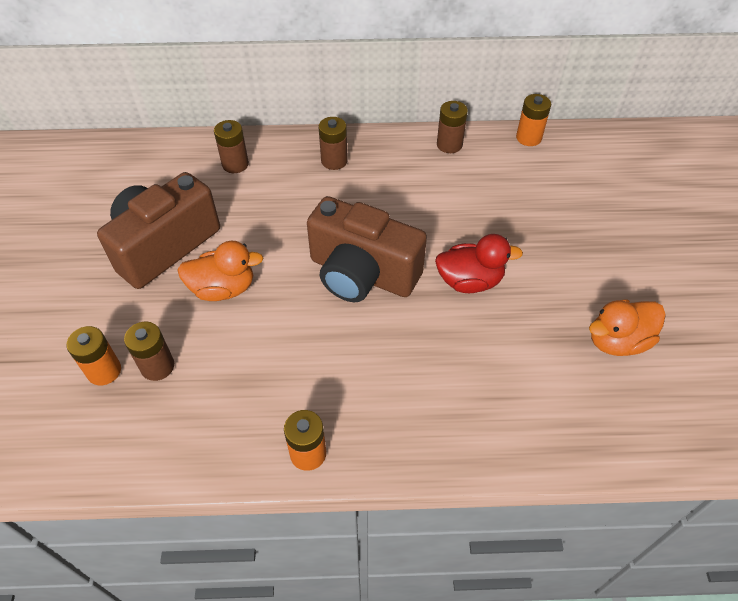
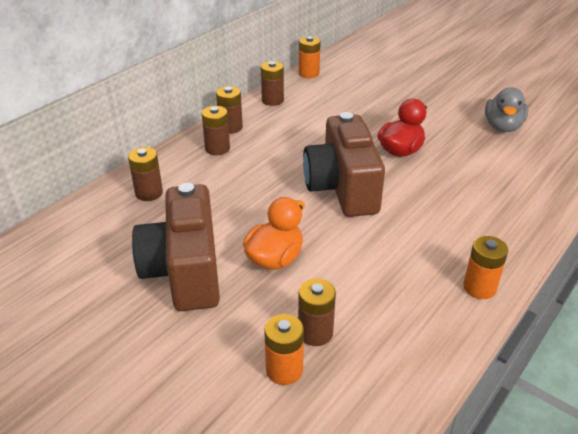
camera: 50 degrees left, 15 degrees down
brown camera [307,196,427,302] -> brown camera turned 105 degrees clockwise [303,112,385,217]
orange duck [589,299,666,356] -> grey duck [485,87,528,132]
none -> brown battery [216,86,243,134]

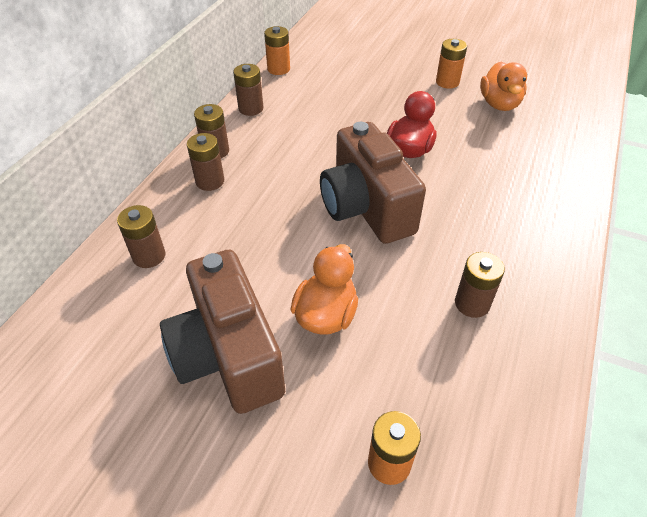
camera: 15 degrees left, 10 degrees up
brown battery [298,279,336,346] -> brown battery moved to [455,252,505,318]
orange battery [463,236,508,299] -> orange battery moved to [436,39,467,89]
grey duck [485,87,528,132] -> orange duck [480,62,527,111]

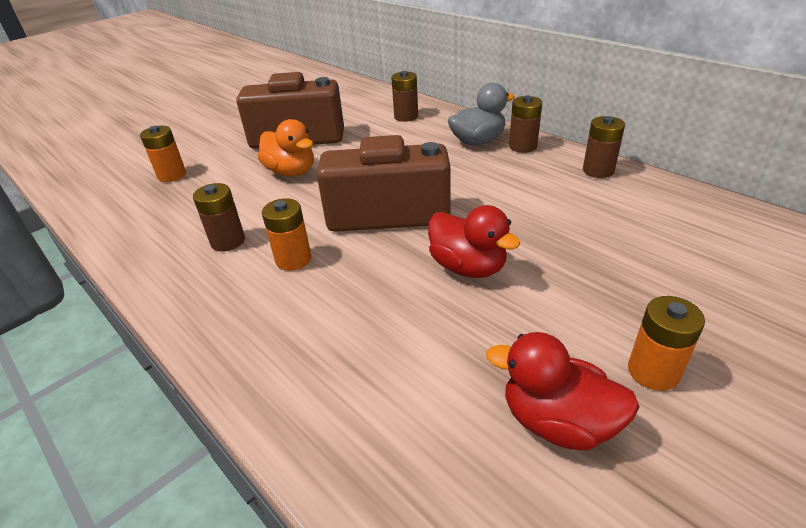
camera: 115 degrees right, 10 degrees down
brown battery [187,133,224,191] -> grey duck [448,83,515,145]
orange battery [264,26,290,75] -> orange battery moved to [262,198,311,271]
orange duck [480,62,527,111] -> red duck [486,332,640,451]

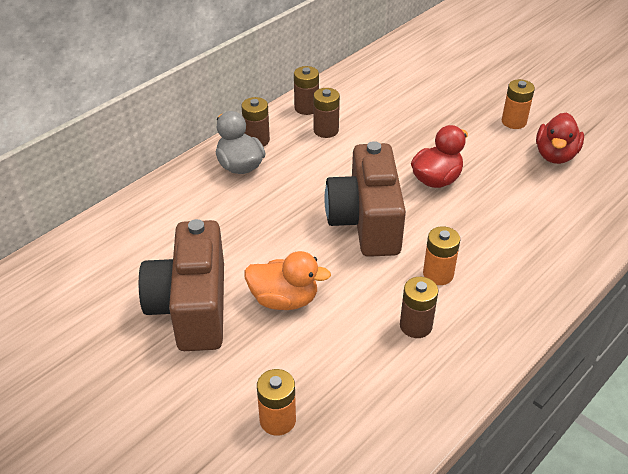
camera: 95 degrees left, 5 degrees up
orange duck [258,119,314,177] -> orange duck turned 60 degrees clockwise [244,251,331,310]
brown battery [391,71,418,122] -> brown battery moved to [314,88,340,138]

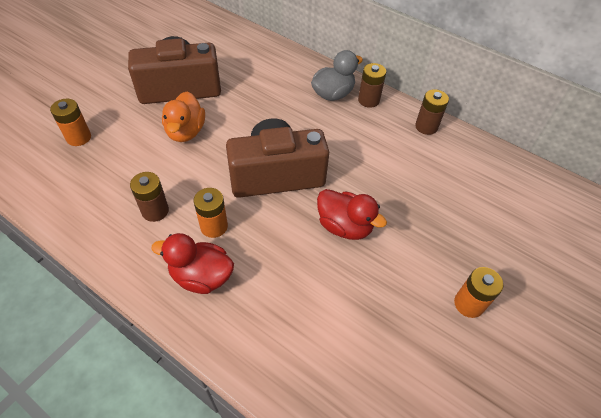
camera: 80 degrees right, 10 degrees up
brown battery [314,88,340,138] -> none
red duck [536,113,584,164] -> red duck moved to [151,233,234,294]

